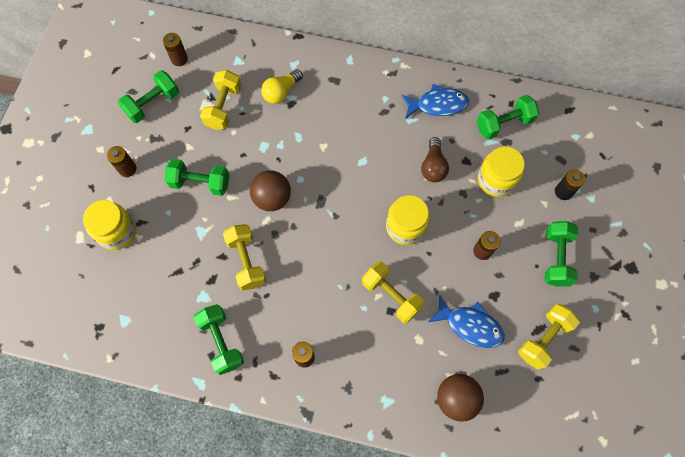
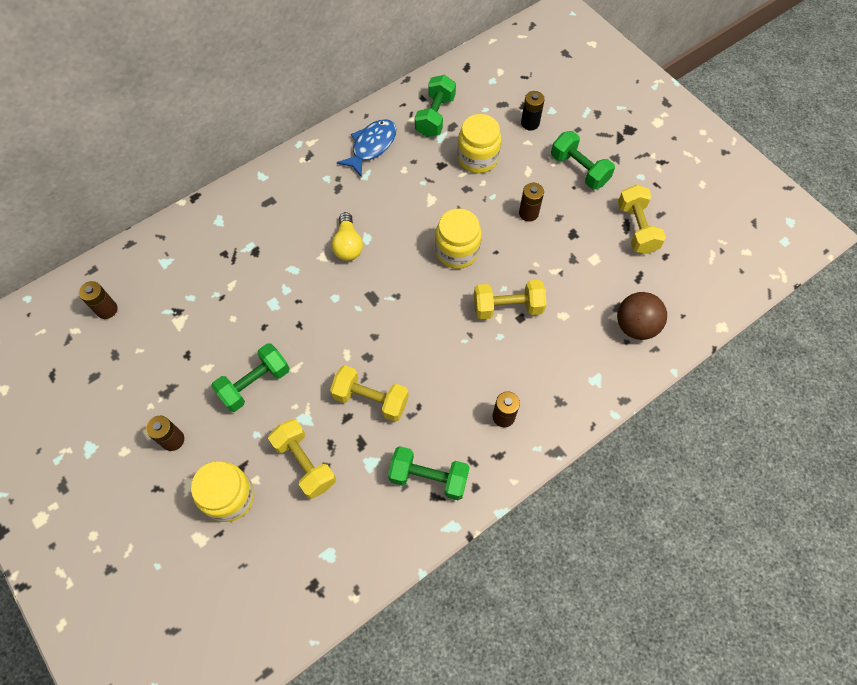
camera: 50 degrees left, 5 degrees down
green dumbbell [118,70,179,123] -> none
yellow dumbbell [200,70,241,130] -> yellow dumbbell moved to [268,419,336,499]
brown ball [250,170,291,211] -> none
yellow light bulb [261,69,303,104] -> yellow light bulb moved to [332,212,363,261]
brown light bulb [421,137,449,182] -> none
blue fish [428,295,505,348] -> none

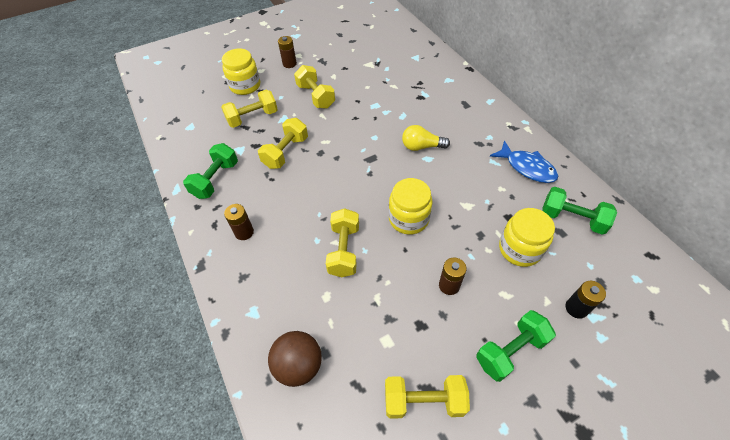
camera: 100 degrees right, 10 degrees down
brown battery [79,281,118,319] -> none
green dumbbell [211,343,290,412] -> yellow dumbbell [294,65,335,109]

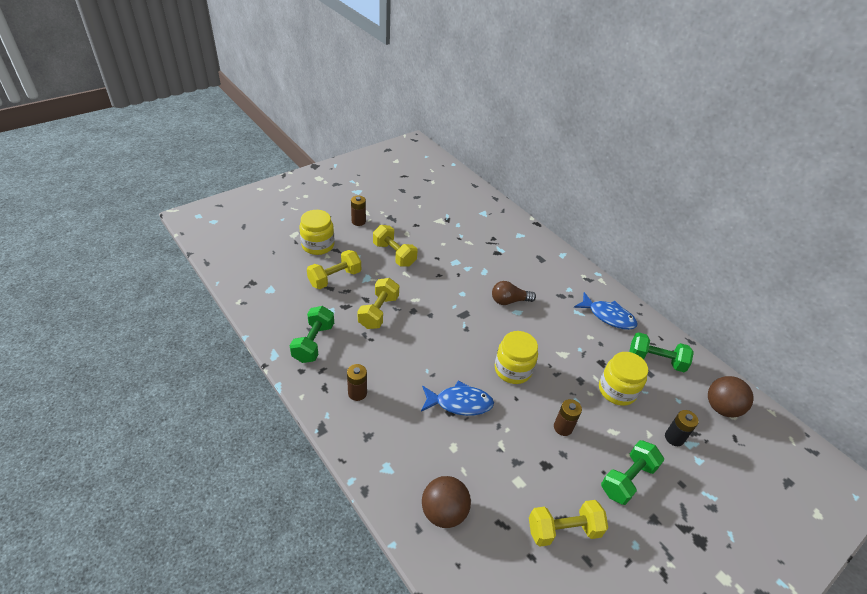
camera: 15 degrees left, 10 degrees down
yellow dumbbell [326,208,359,277] -> blue fish [421,381,494,416]
yellow light bulb [402,125,450,151] -> brown light bulb [492,281,536,305]
none -> brown ball [708,376,754,417]

